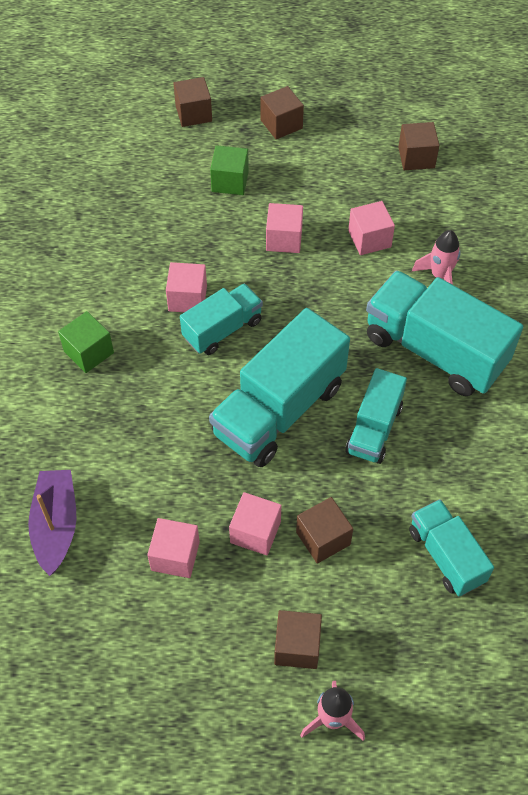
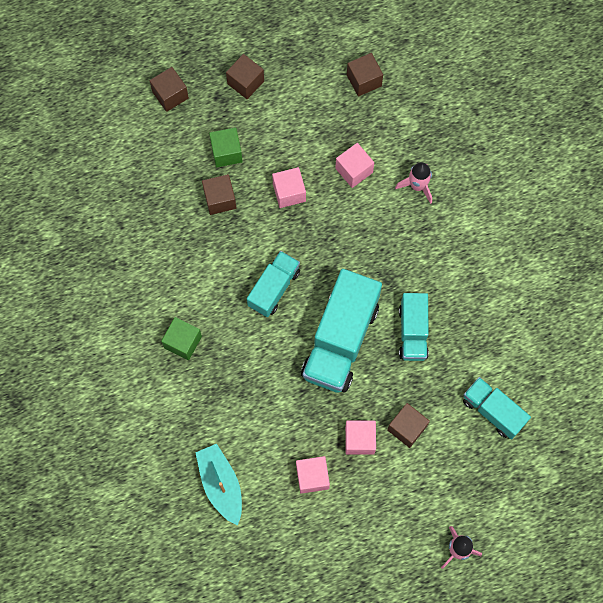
camera: 20 degrees left, 15 degrees up
purple boat [28,470,76,576] -> turquoise boat [195,444,242,525]
pink cube [166,262,207,312] -> none
brown cube [274,610,322,669] -> brown cube moved to [202,174,236,215]
turquoise truck [366,270,523,396] -> none

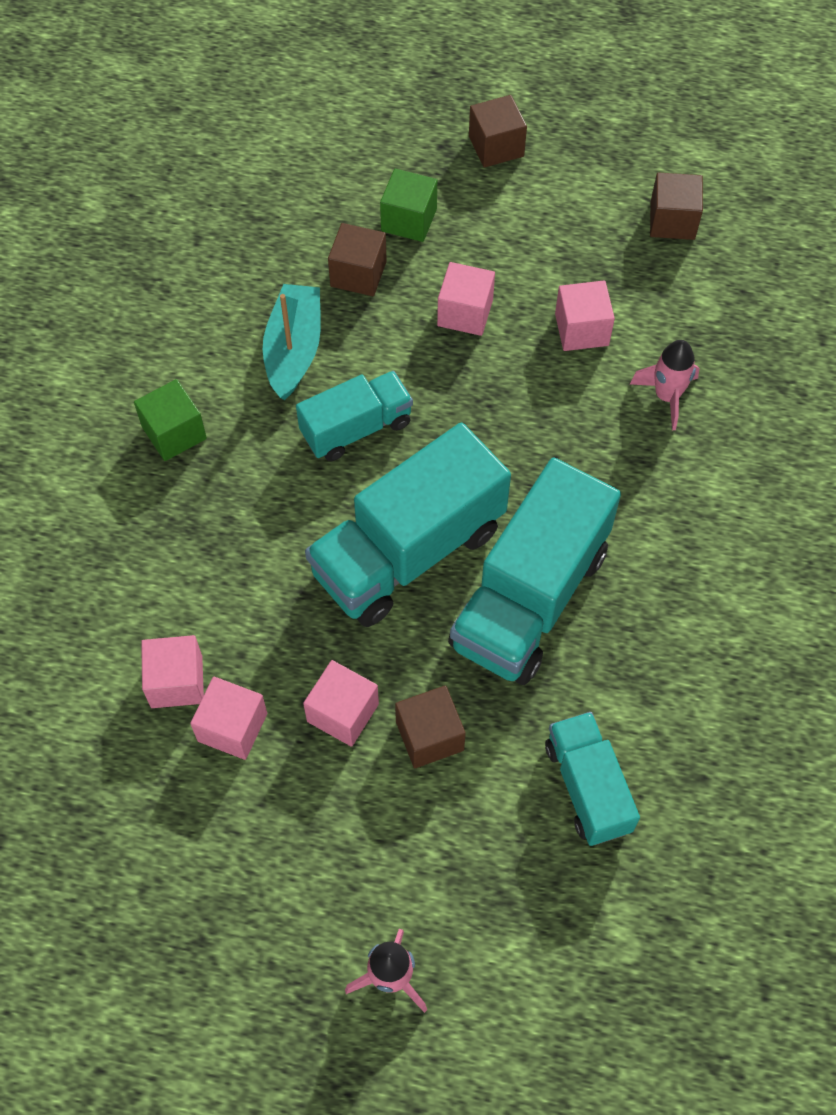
camera: 30 degrees right, 10 degrees down
brown cube [149,67,189,112] -> none
turquoise boat [195,444,242,525] -> turquoise boat moved to [263,284,321,400]
turquoise truck [399,293,429,361] -> turquoise truck [448,458,621,685], size x1.74
none -> pink cube [141,635,204,708]

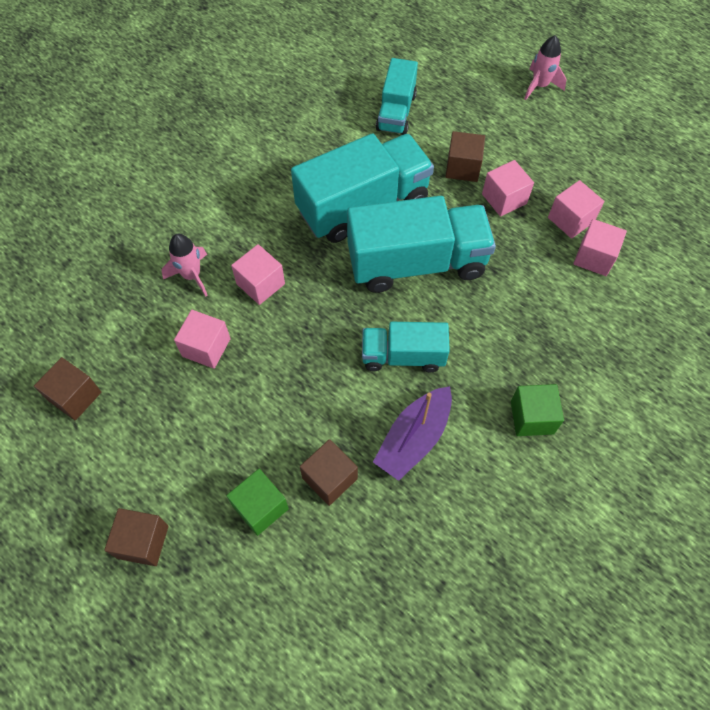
camera: 150 degrees left, 0 degrees up
turquoise boat [263,284,321,400] -> purple boat [373,386,452,481]
pink cube [437,262,495,336] -> pink cube moved to [231,244,285,305]

